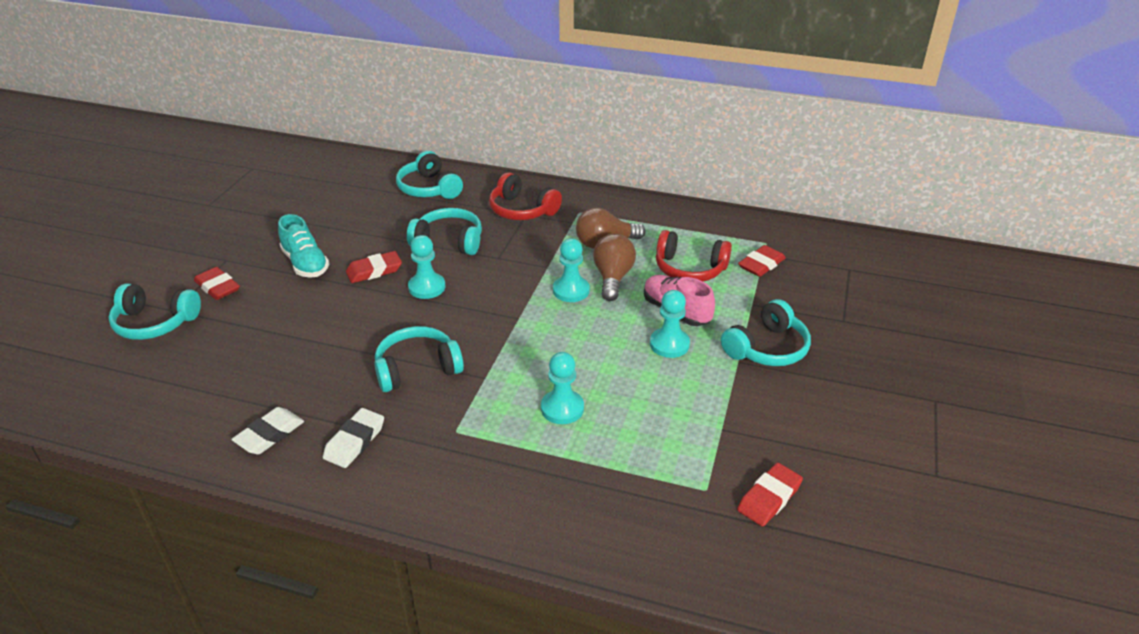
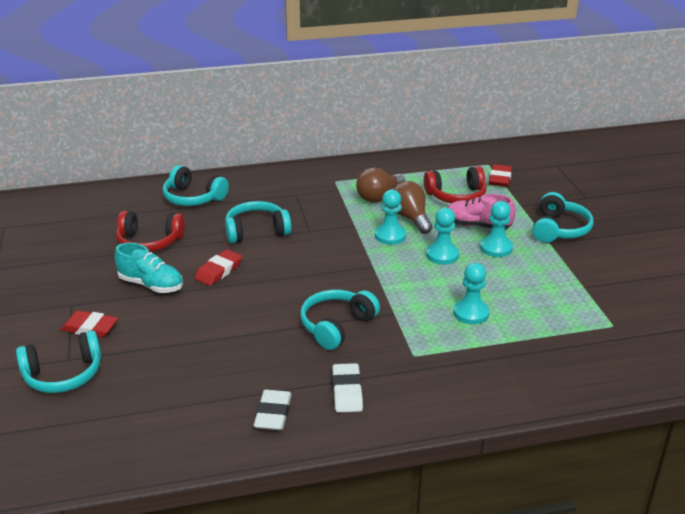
camera: 30 degrees left, 5 degrees down
turquoise pawn [408,235,445,299] -> turquoise pawn moved to [426,208,459,264]
red headphones [489,172,562,220] -> red headphones moved to [116,211,185,252]
red eraser [737,462,803,527] -> none

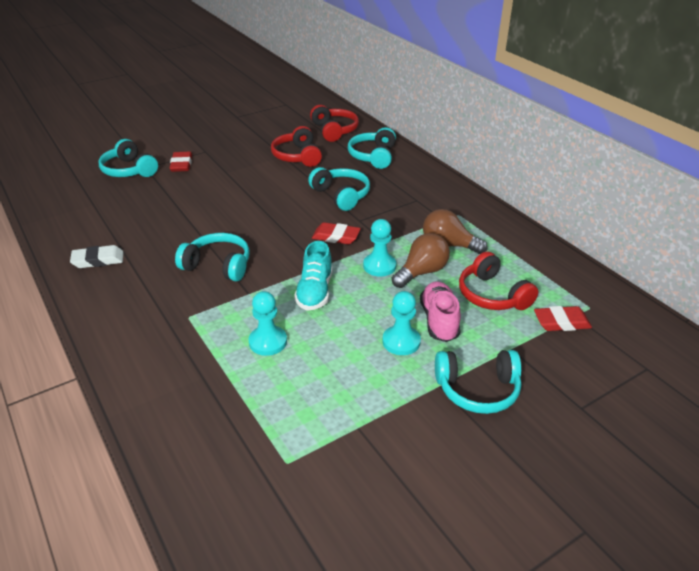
camera: 70 degrees right, 5 degrees up
turquoise shoe [115,243,183,293] -> turquoise shoe moved to [294,241,333,311]
red eraser [195,249,242,286] -> red eraser moved to [312,222,361,244]
white eraser [332,363,363,413] -> none
turquoise pawn [426,208,459,264] -> none
none -> red headphones [310,105,359,142]

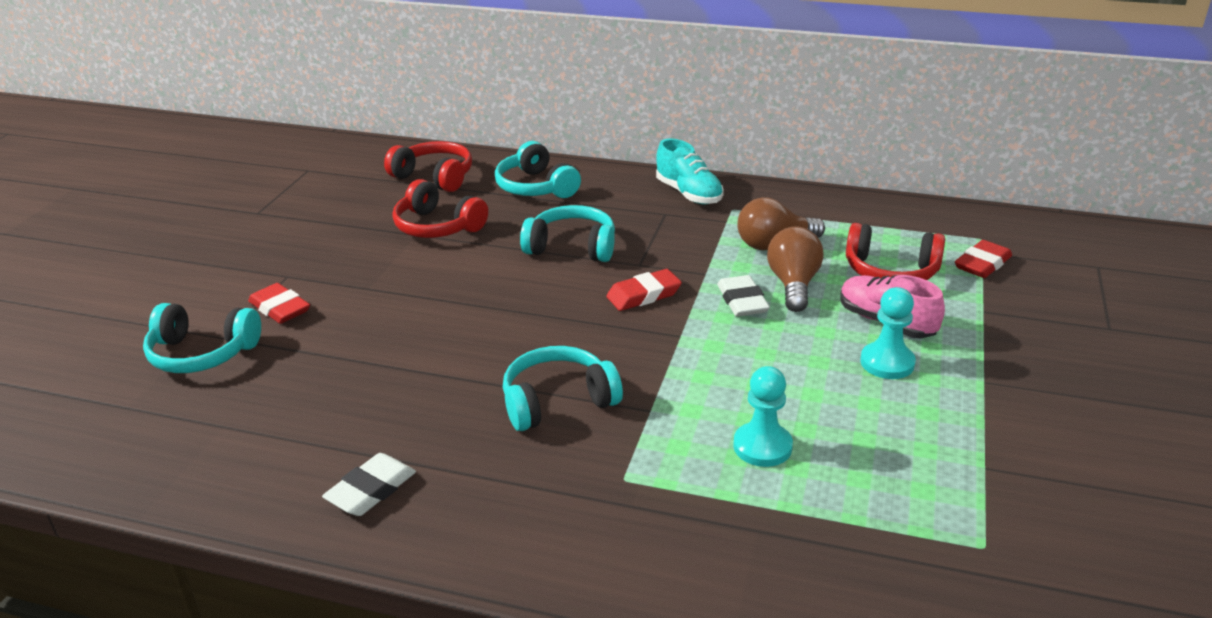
camera: 40 degrees left, 5 degrees down
turquoise shoe [294,241,333,311] -> turquoise shoe moved to [656,139,724,204]
turquoise pawn [363,219,396,276] -> white eraser [717,275,770,316]
turquoise headphones [435,350,521,414] -> none

